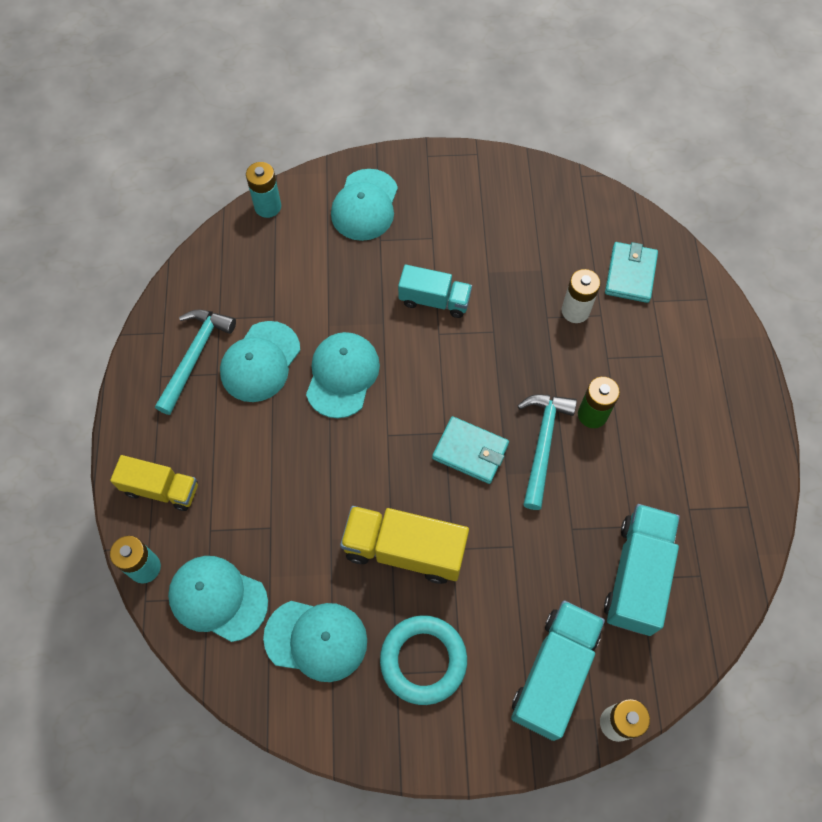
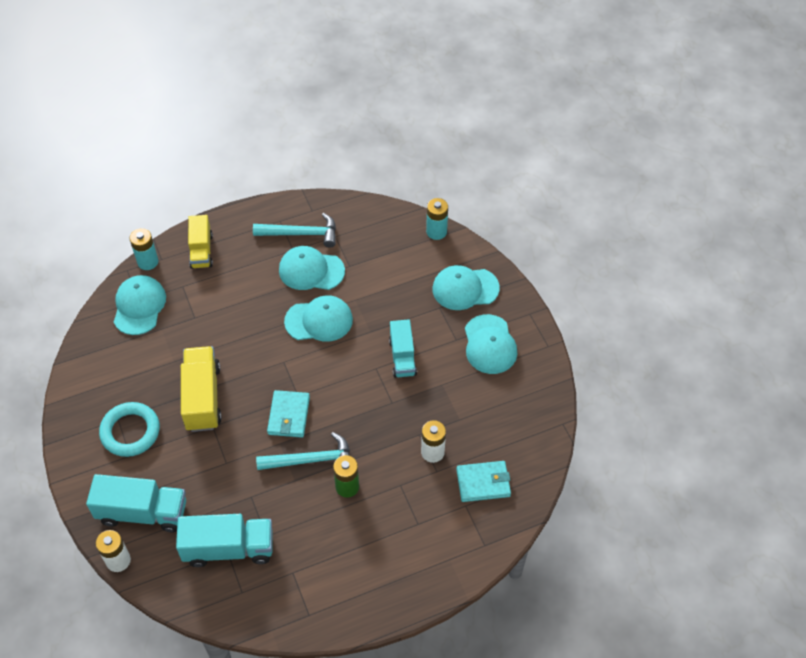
camera: 70 degrees right, 10 degrees down
turquoise cap [263,601,367,682] -> turquoise cap moved to [465,314,517,374]

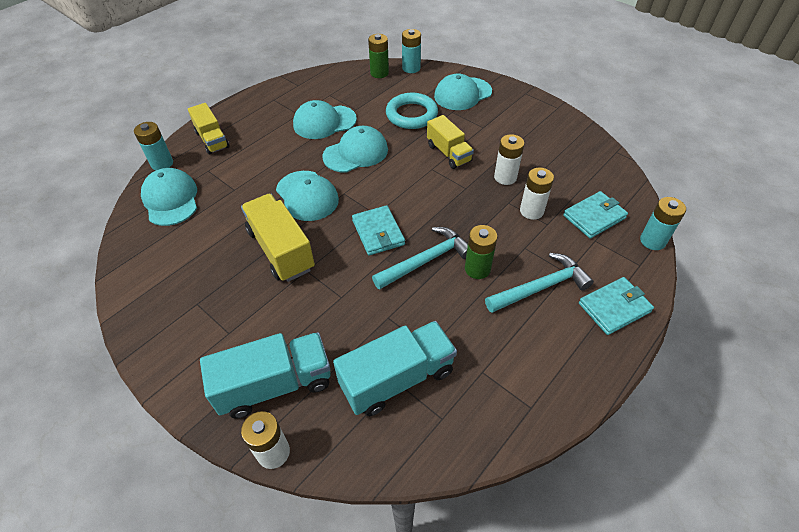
camera: 25 degrees left, 5 degrees down
turquoise ring [99,402,160,457] -> turquoise ring moved to [386,93,438,129]
turquoise hammer [253,213,336,247] -> turquoise hammer moved to [485,253,594,313]
turquoise truck [389,319,417,378] -> yellow truck [427,115,474,169]
turquoise cap [465,314,517,374] -> turquoise cap moved to [276,171,339,221]
none -> green battery [368,34,389,78]
none -> white battery [494,134,524,185]
none -> turquoise wallet [579,277,654,335]
none -> turquoise battery [640,197,686,250]

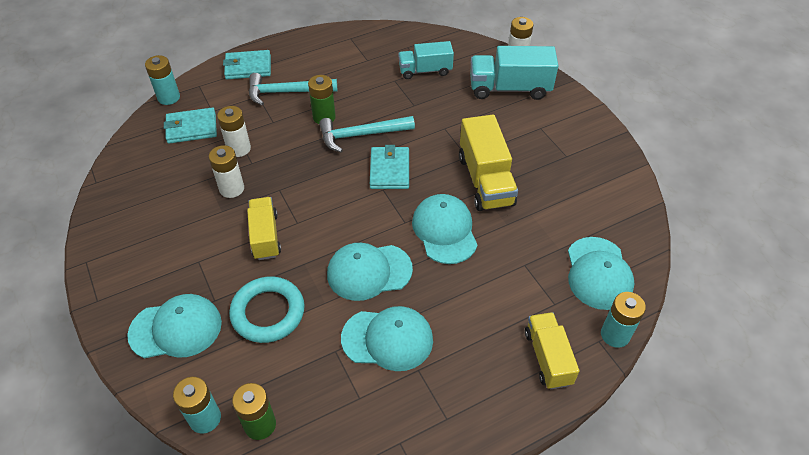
camera: 160 degrees left, 0 degrees up
turquoise truck [333,321,457,416] -> turquoise truck [398,41,454,79], size x0.66

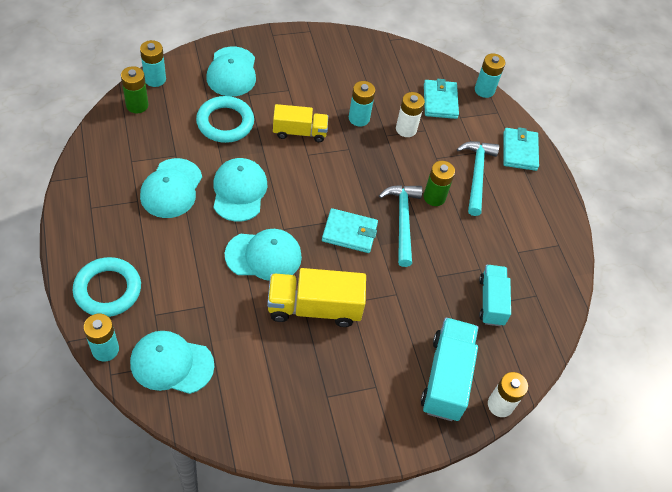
camera: 95 degrees right, 5 degrees up
white battery [209,145,244,198] -> turquoise battery [349,81,375,126]
yellow truck [525,312,580,389] -> turquoise ring [73,257,141,317]

